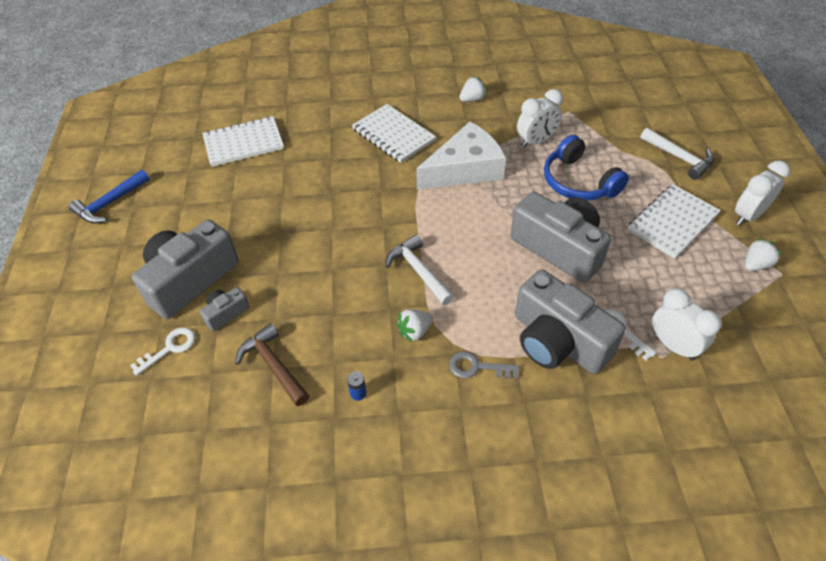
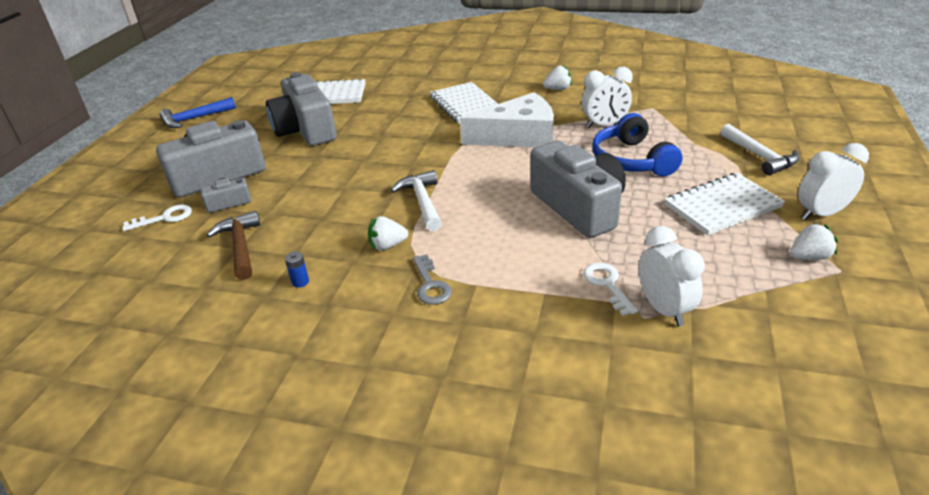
camera: 20 degrees right, 15 degrees down
grey key [449,351,520,379] -> grey key turned 135 degrees counterclockwise [413,254,452,305]
grey camera [515,269,626,374] -> grey camera moved to [266,72,337,146]

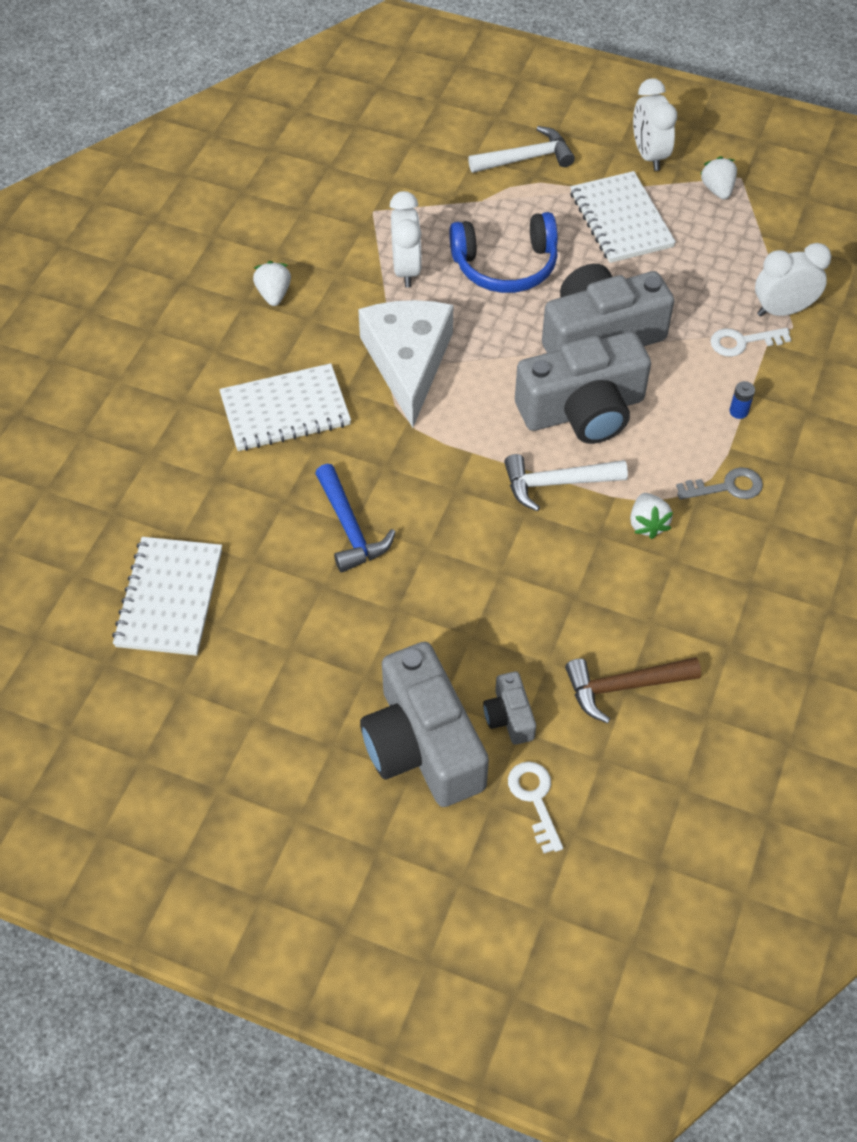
camera: 85 degrees left, 20 degrees up
blue hammer [159,97,236,128] -> blue hammer moved to [315,464,395,573]
grey camera [266,72,337,146] -> grey camera moved to [515,332,651,444]
blue battery [285,251,309,288] -> blue battery moved to [730,381,755,419]

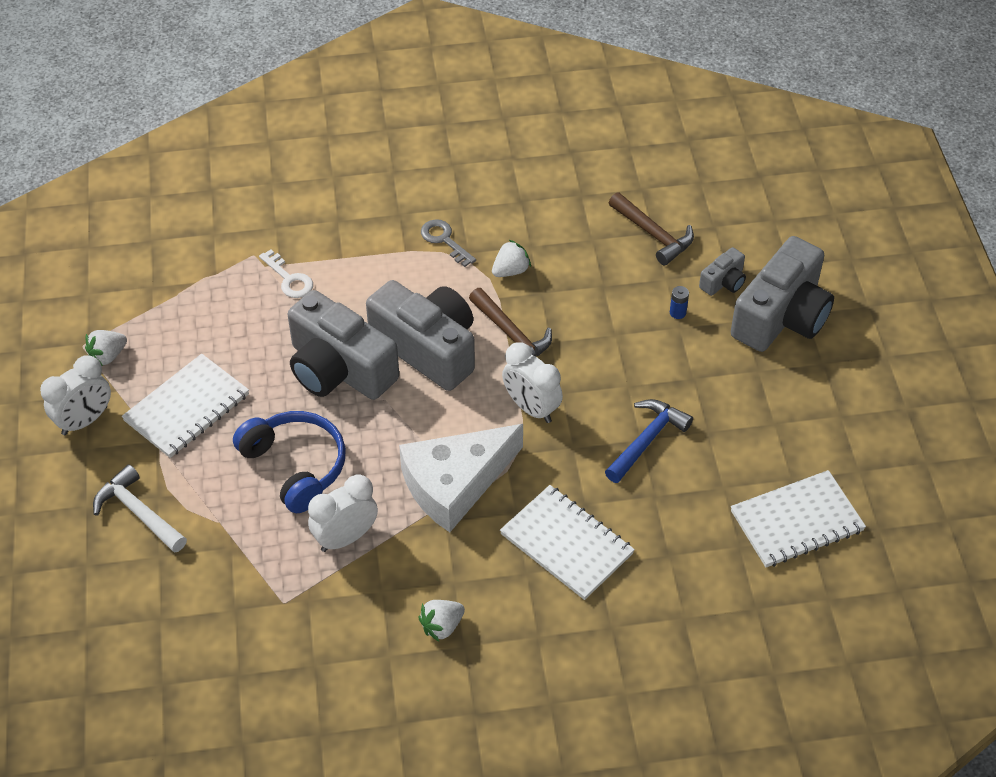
camera: 120 degrees left, 5 degrees down
white hammer [504,454,628,511] -> brown hammer [469,288,552,357]
white key [508,762,563,853] -> none
blue battery [730,381,755,419] -> blue battery moved to [670,286,689,319]
white clock [755,243,831,317] -> white clock moved to [502,342,563,423]

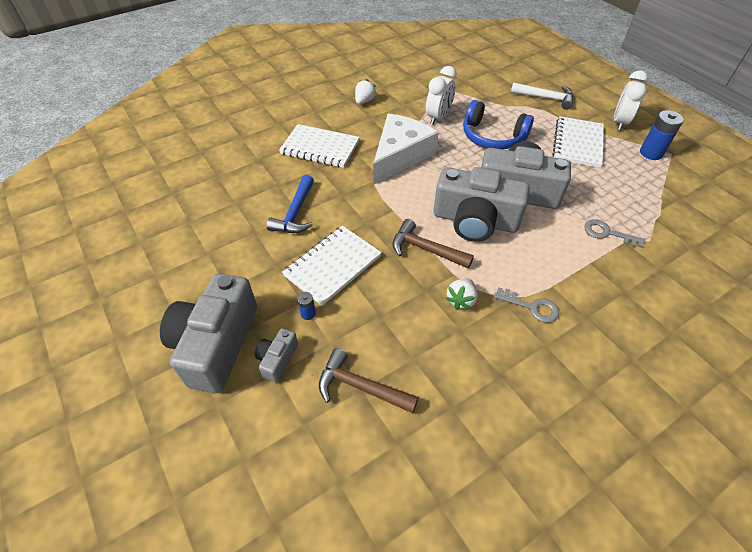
camera: 155 degrees right, 0 degrees up
white strawberry [85,330,127,366] -> blue battery [640,110,684,160]
white key [259,249,313,298] -> grey key [584,219,645,248]
white clock [502,342,563,423] -> none
white notebook [731,470,866,567] -> white notebook moved to [282,226,382,306]

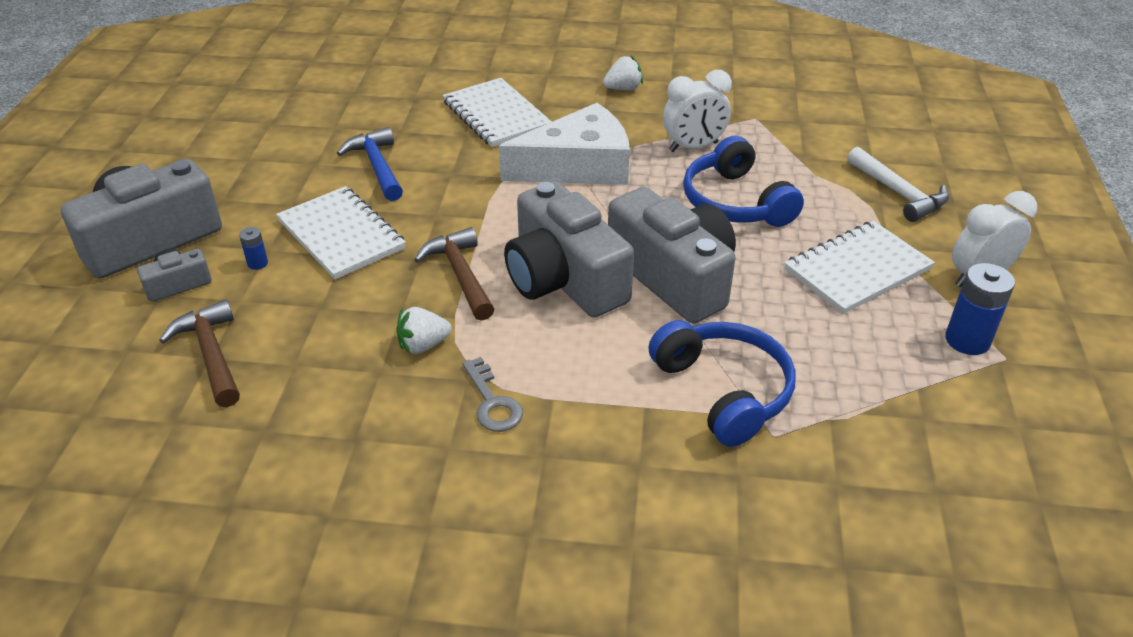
camera: 40 degrees right, 10 degrees down
blue hammer [267,175,314,233] -> blue hammer turned 105 degrees clockwise [337,127,403,201]
white notebook [282,226,382,306] -> white notebook turned 60 degrees clockwise [276,186,406,279]
grey key [584,219,645,248] -> blue headphones [648,320,796,447]

